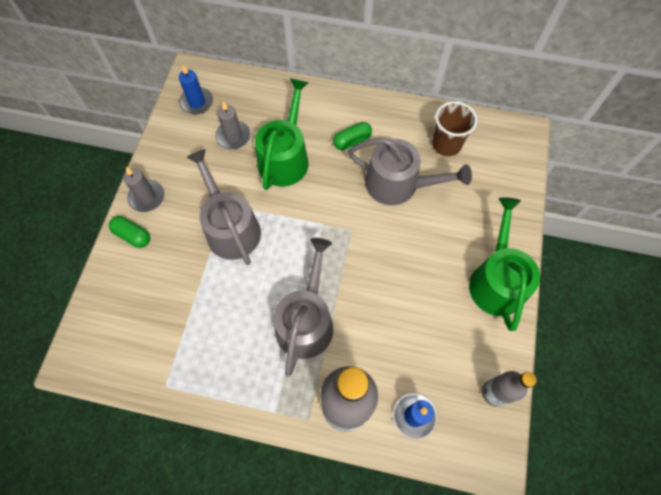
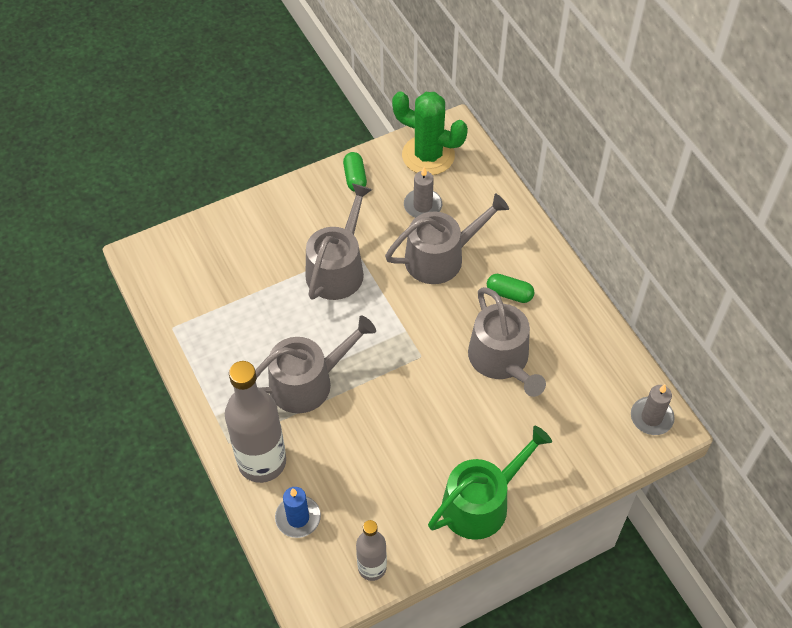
camera: 50 degrees right, 10 degrees down
green capsule [109,216,150,248] -> green capsule moved to [343,152,367,192]
grey candle [123,167,164,212] -> grey candle moved to [631,384,675,435]
blue candle [179,65,213,115] -> green cactus [392,91,468,175]
green watering can [255,78,309,190] -> grey watering can [385,194,509,284]
brown cup [432,101,477,156] -> none

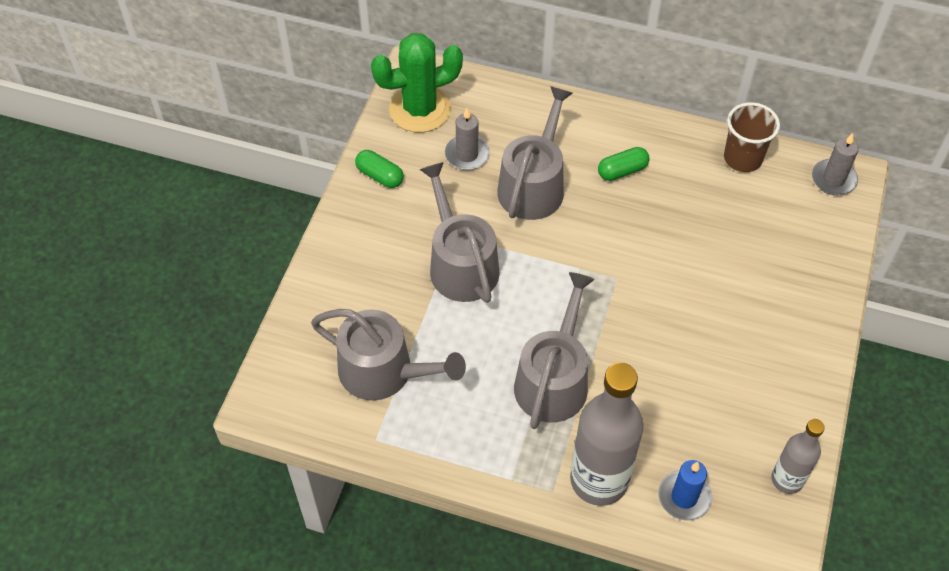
camera: 45 degrees left, 0 degrees up
green watering can [428,426,552,540] -> none
grey watering can [468,287,546,397] -> grey watering can moved to [311,309,466,400]
none -> brown cup [724,102,780,172]

